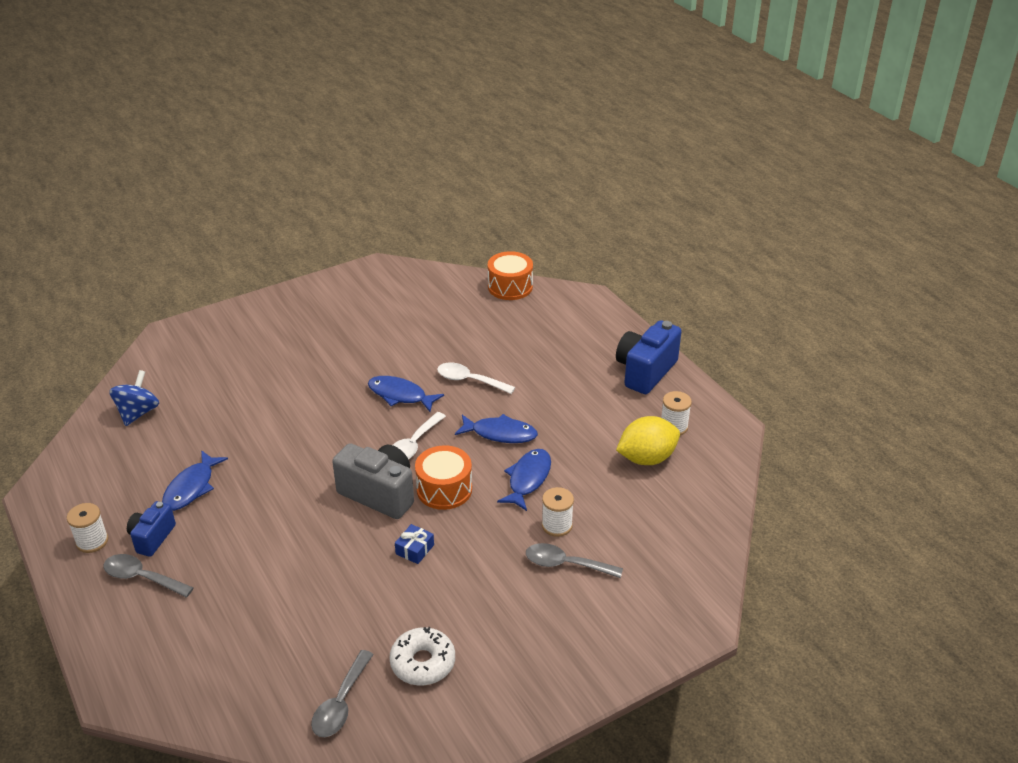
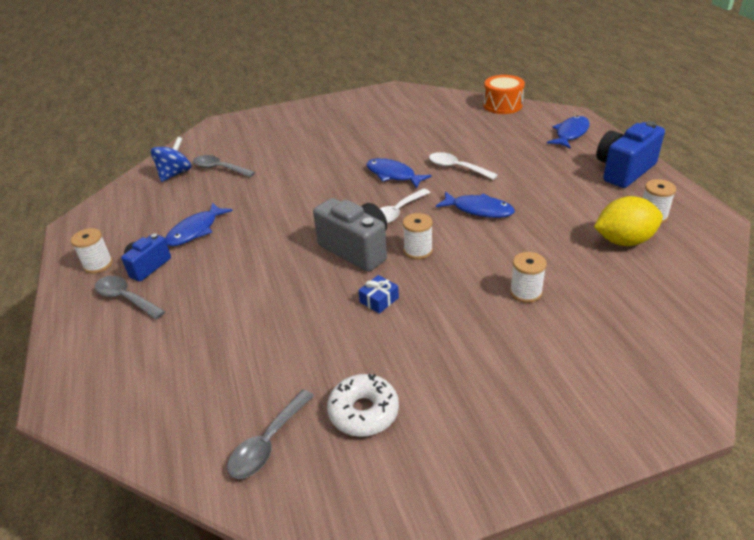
camera: 15 degrees right, 0 degrees up
orange drum [415,445,472,510] -> white spool [403,213,433,260]
blue fish [497,449,551,511] -> blue fish moved to [547,116,590,149]
grey spoon [526,543,623,578] -> grey spoon moved to [193,155,255,177]

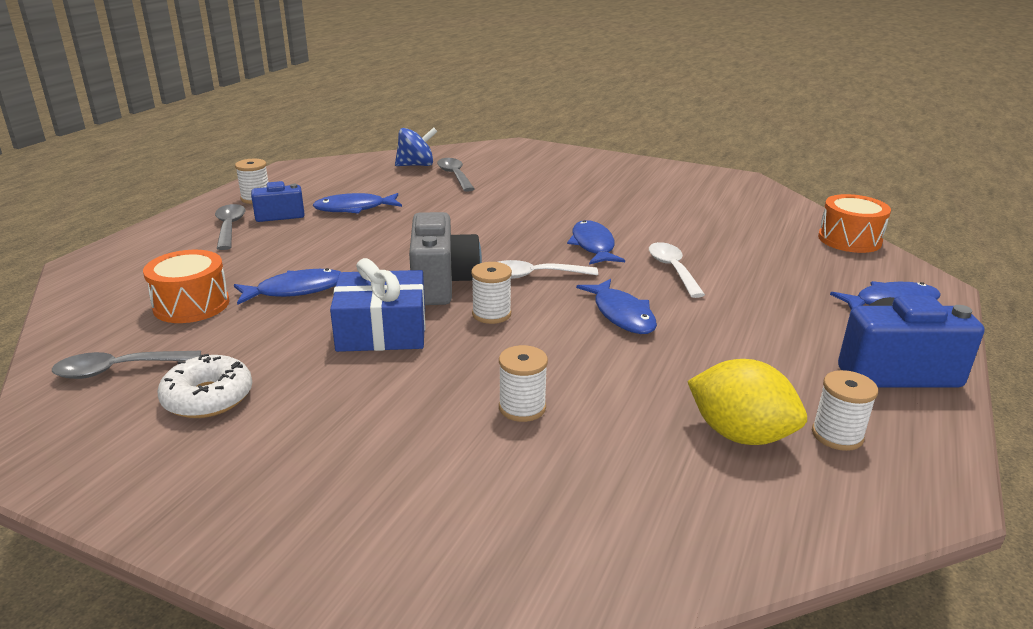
camera: 40 degrees right, 10 degrees down
blue gift [358,275,399,314] -> blue gift [330,258,426,352], size x2.20
none -> orange drum [143,250,229,323]
none -> blue fish [234,268,340,305]

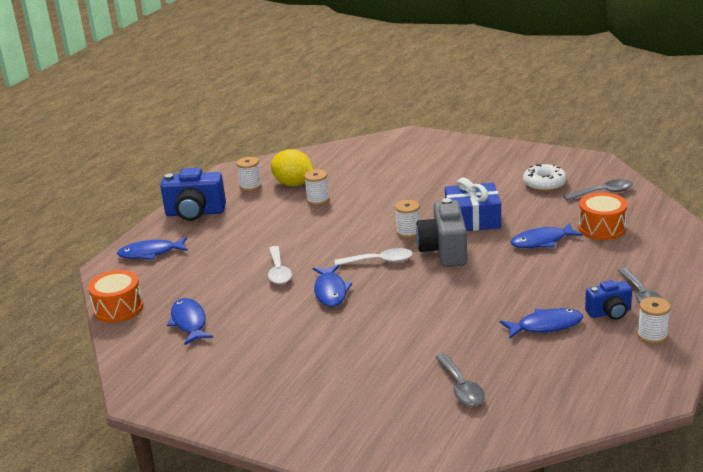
camera: 175 degrees left, 0 degrees up
blue spinning top [395,127,438,166] -> none
white spool [499,345,548,422] -> white spool moved to [304,170,329,205]
blue fish [576,279,657,334] -> blue fish moved to [167,298,213,345]

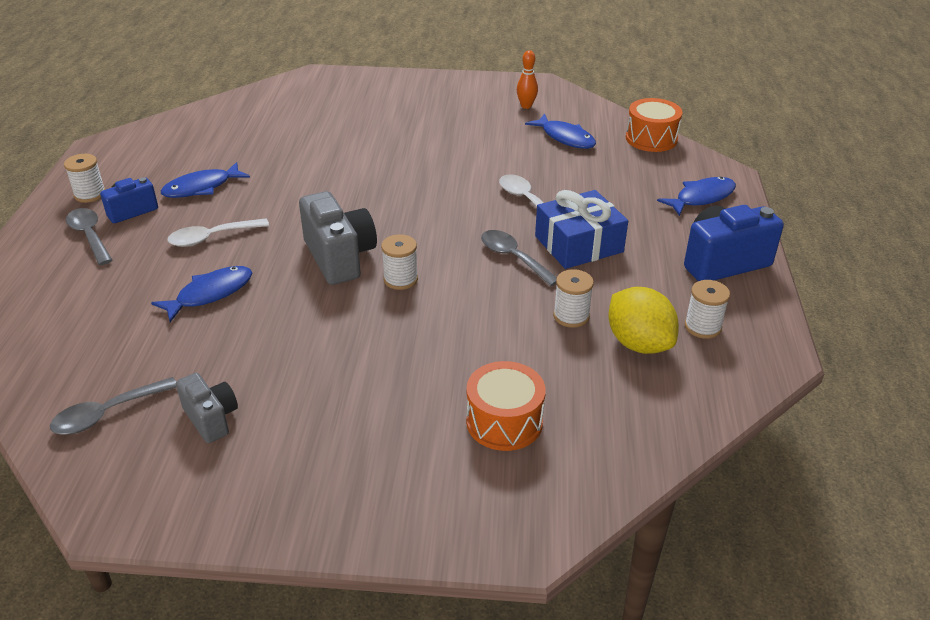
camera: 155 degrees right, 10 degrees up
yellow lemon [271,149,313,186] -> yellow lemon turned 45 degrees clockwise [608,287,679,354]
blue fish [313,264,352,307] -> none
white spoon [335,248,413,265] -> white spoon moved to [167,218,269,247]
grey spoon [435,353,485,406] -> grey spoon moved to [481,230,557,286]
blue gift [445,178,501,231] -> blue gift moved to [535,190,628,269]
white donut [523,163,567,192] -> grey camera [176,373,238,443]
orange drum [578,192,628,240] -> orange drum moved to [466,361,546,451]
none -> orange bowling pin [517,50,538,109]

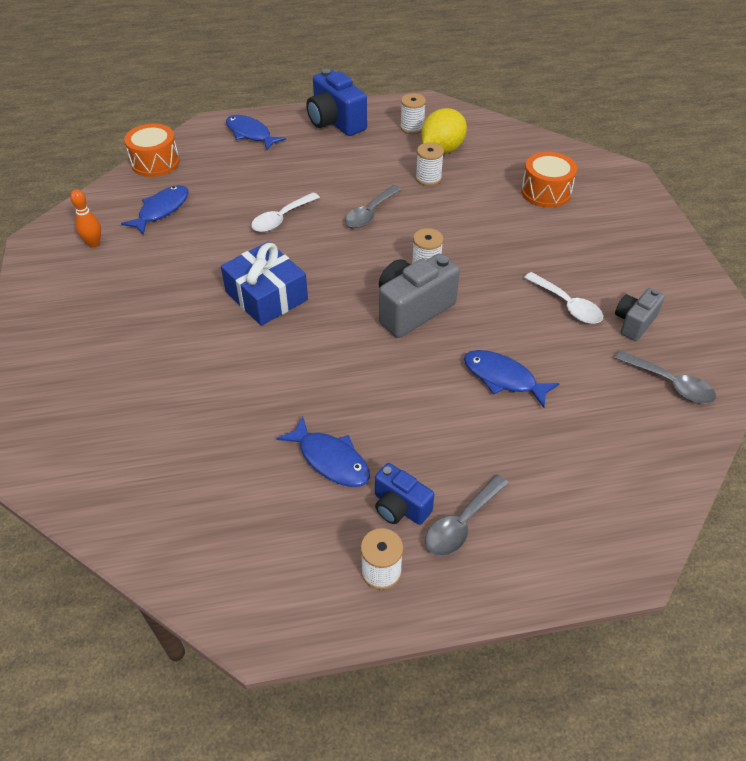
camera: 105 degrees left, 10 degrees up
white spoon [167,218,269,247] -> white spoon moved to [524,272,603,324]
blue gift [535,190,628,269] -> blue gift moved to [221,242,308,326]

